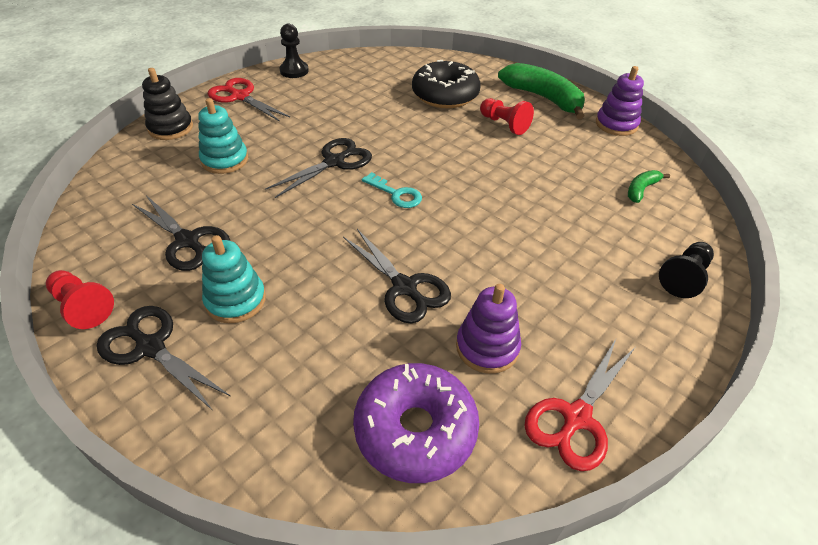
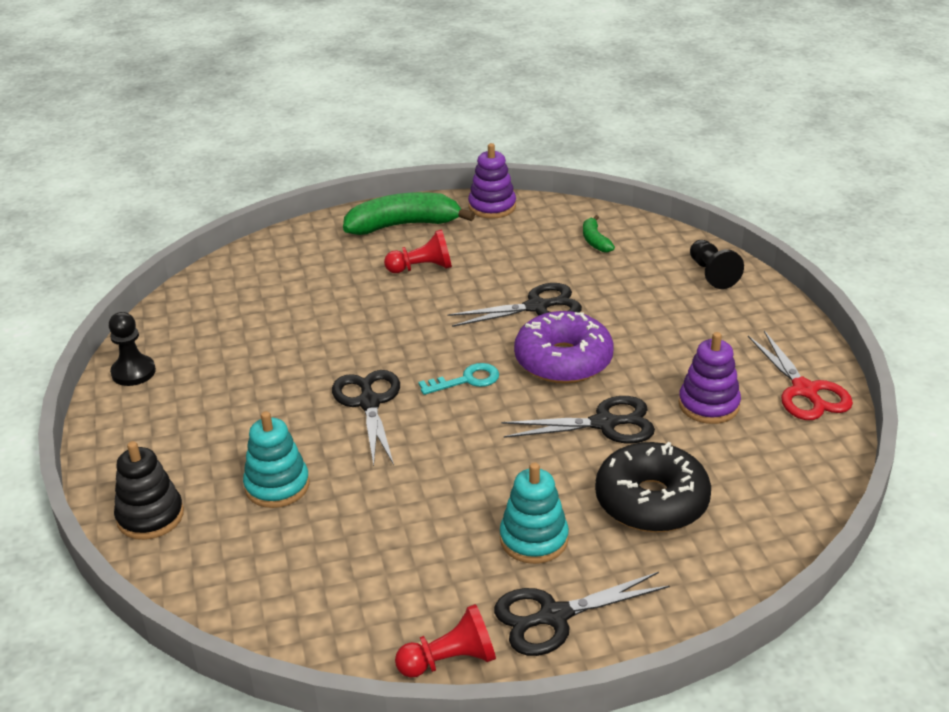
camera: 55 degrees left, 10 degrees down
black scissors [132,195,230,271] -> black scissors moved to [448,283,582,327]
red scissors [208,78,290,122] -> none
purple donut [353,363,479,483] -> purple donut moved to [514,311,614,384]
black donut [412,60,481,108] -> black donut moved to [595,442,711,532]

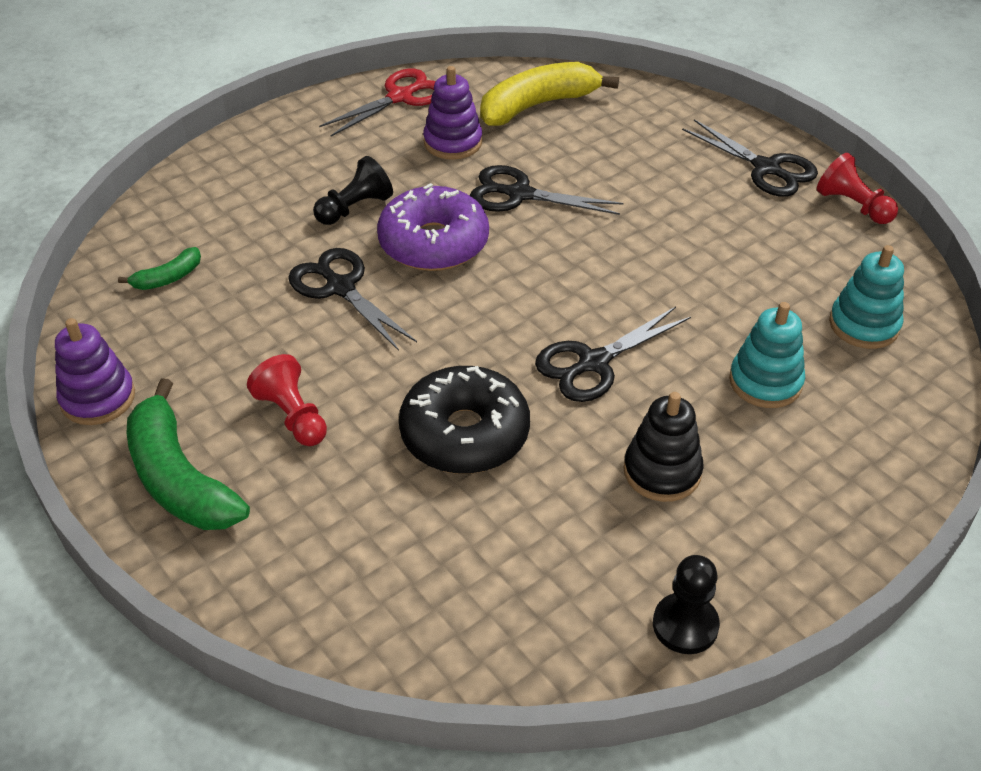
camera: 115 degrees left, 10 degrees up
black stacking toy [114,441,184,540] -> black stacking toy moved to [623,392,704,502]
turquoise key [418,363,499,395] -> none
turquoise stacking toy [500,462,569,564] -> turquoise stacking toy moved to [829,245,904,349]
black scissors [501,396,655,444] -> black scissors turned 45 degrees counterclockwise [469,165,623,215]
black donut [595,442,711,532] -> black donut moved to [399,366,530,474]
black pawn [690,240,744,289] -> black pawn moved to [313,156,393,225]
none -> yellow banana [480,62,619,126]

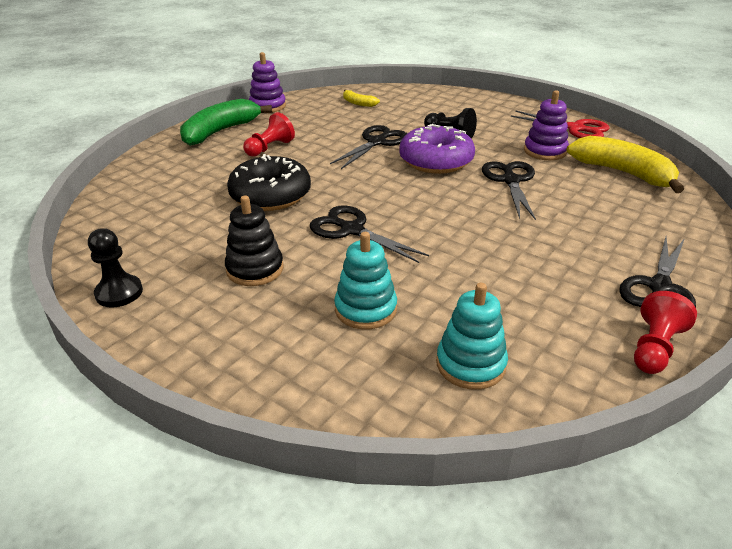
camera: 75 degrees right, 10 degrees down
green banana [118,247,201,290] -> yellow banana [343,89,380,107]

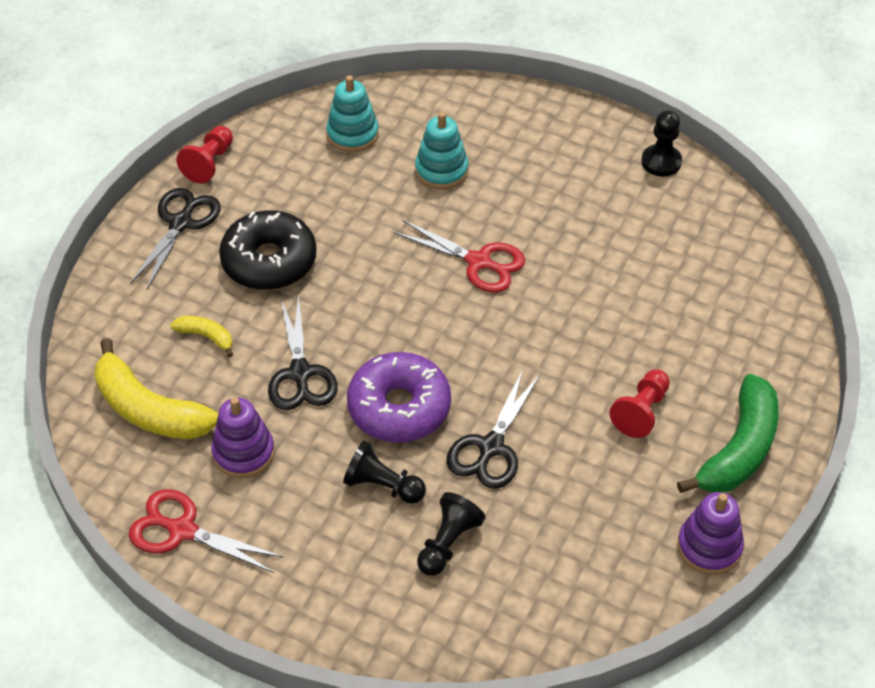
camera: 170 degrees right, 15 degrees up
black stacking toy [225,195,284,286] -> none
black donut [227,154,311,211] -> black donut moved to [219,210,317,290]
black scissors [310,205,429,263] -> red scissors [393,220,525,293]
yellow banana [343,89,380,107] -> yellow banana moved to [170,316,233,357]
none -> black pawn [417,492,485,576]

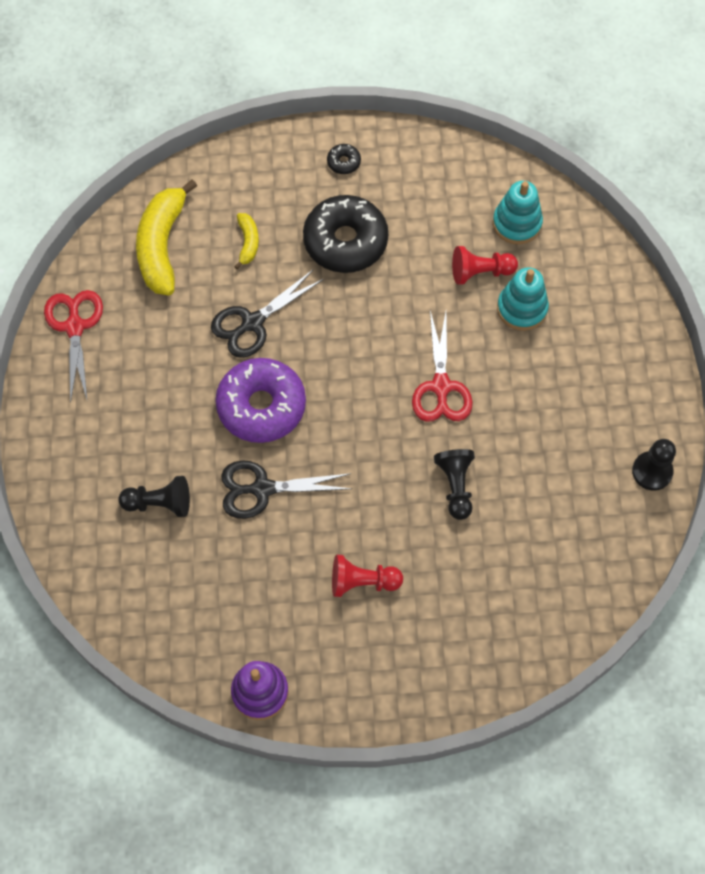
camera: 60 degrees right, 15 degrees up
black scissors [130,188,221,290] -> black donut [327,144,361,174]
red pawn [177,126,233,184] -> red pawn moved to [452,246,518,284]
purple stacking toy [211,397,274,478] -> none
black pawn [343,440,426,504] -> black pawn moved to [434,449,475,520]
green banana [677,374,779,493] -> none

